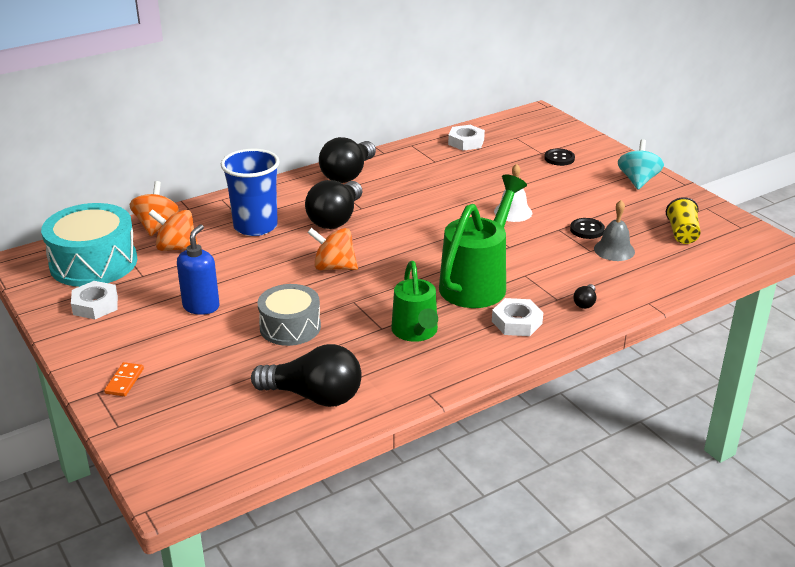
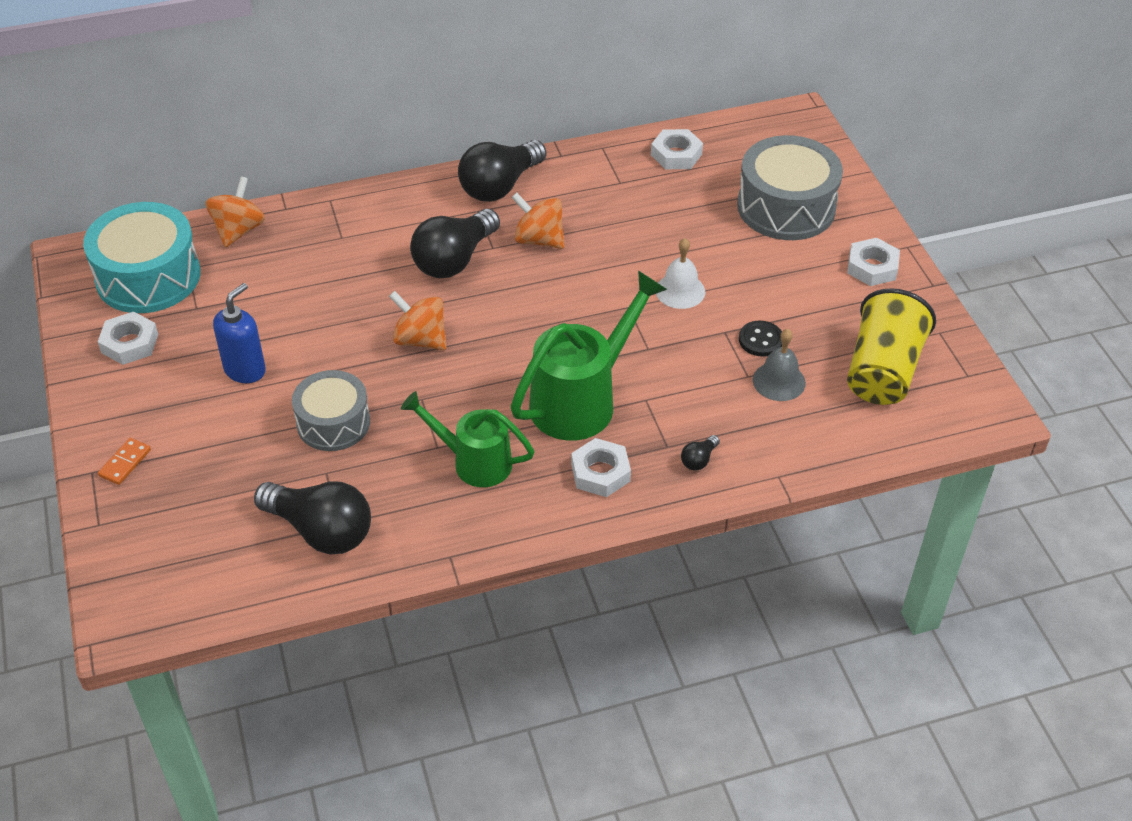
camera: 15 degrees right, 15 degrees up
orange spinning top [149,209,198,251] -> orange spinning top moved to [511,192,564,249]
blue cup [221,149,280,236] -> none
green watering can [391,261,438,342] -> green watering can turned 105 degrees clockwise [401,391,535,487]
black button [544,148,575,166] -> grey drum [737,135,843,240]
turquoise spinning top [618,139,664,190] -> white nut [847,238,900,286]
yellow cup [666,197,700,244] -> yellow cup [847,288,936,405], size x1.77

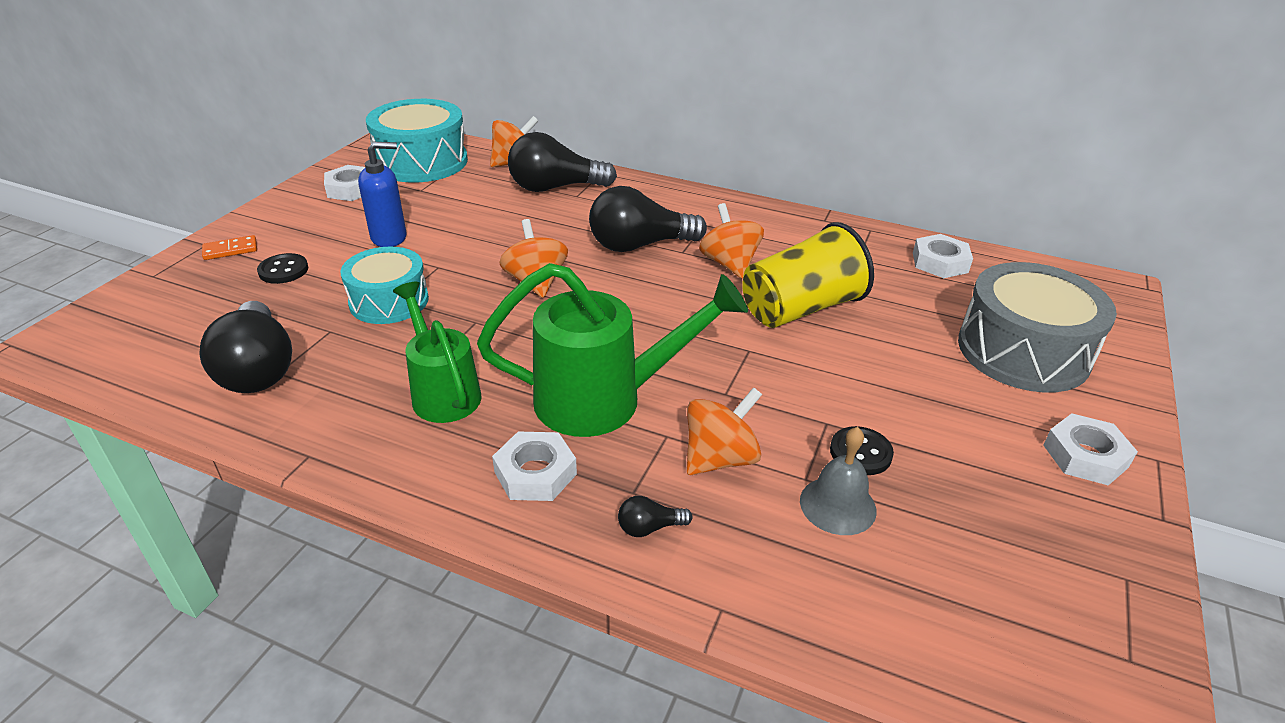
camera: 40 degrees right, 10 degrees down
grey drum [292,370,370,451] -> turquoise drum [340,247,429,324]
black light bulb [458,140,546,202] -> black light bulb moved to [508,132,617,192]
white bell [656,238,705,309] -> none
yellow cup [847,288,936,405] -> yellow cup moved to [742,222,874,328]
none -> black button [257,253,308,284]
none -> orange spinning top [687,387,762,475]

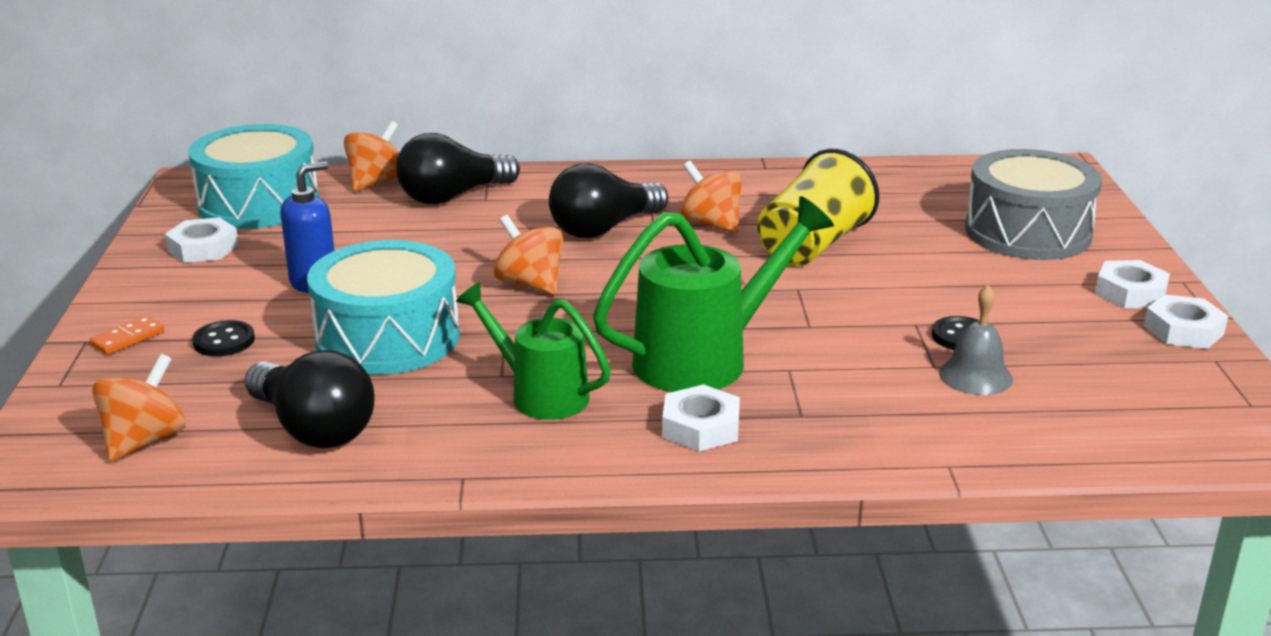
camera: 25 degrees left, 10 degrees down
turquoise drum [340,247,429,324] -> turquoise drum [307,240,460,375], size x1.53
black light bulb [618,496,692,537] -> none
orange spinning top [687,387,762,475] -> orange spinning top moved to [92,354,186,461]
white nut [913,234,973,278] -> white nut moved to [1144,294,1228,349]

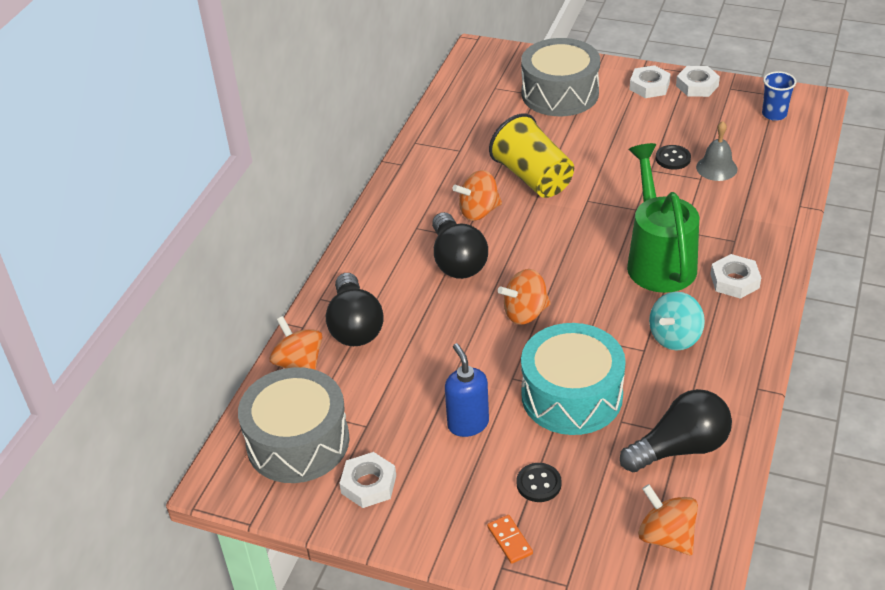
camera: 65 degrees left, 15 degrees up
turquoise drum [188,124,319,229] -> grey drum [238,367,350,483]
green watering can [456,282,611,420] -> turquoise spinning top [649,292,705,351]
none -> blue cup [762,71,796,121]

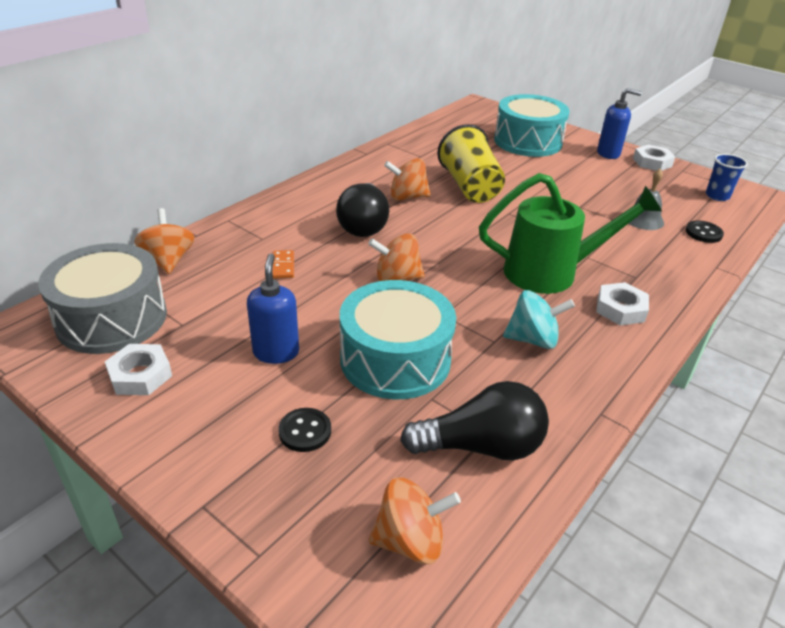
camera: 15 degrees right, 5 degrees down
black light bulb [326,273,384,346] -> none
orange domino [487,515,533,564] -> orange domino moved to [272,250,294,279]
grey drum [521,38,600,116] -> turquoise drum [494,94,570,157]
green watering can [627,143,699,293] -> green watering can turned 75 degrees clockwise [479,173,662,294]
white nut [629,65,671,98] -> blue soap dispenser [597,88,642,159]
orange spinning top [638,484,698,555] -> orange spinning top turned 105 degrees clockwise [369,477,461,564]
turquoise spinning top [649,292,705,351] -> turquoise spinning top turned 150 degrees counterclockwise [503,290,575,349]
black button [656,145,691,170] -> black button moved to [686,220,724,243]

